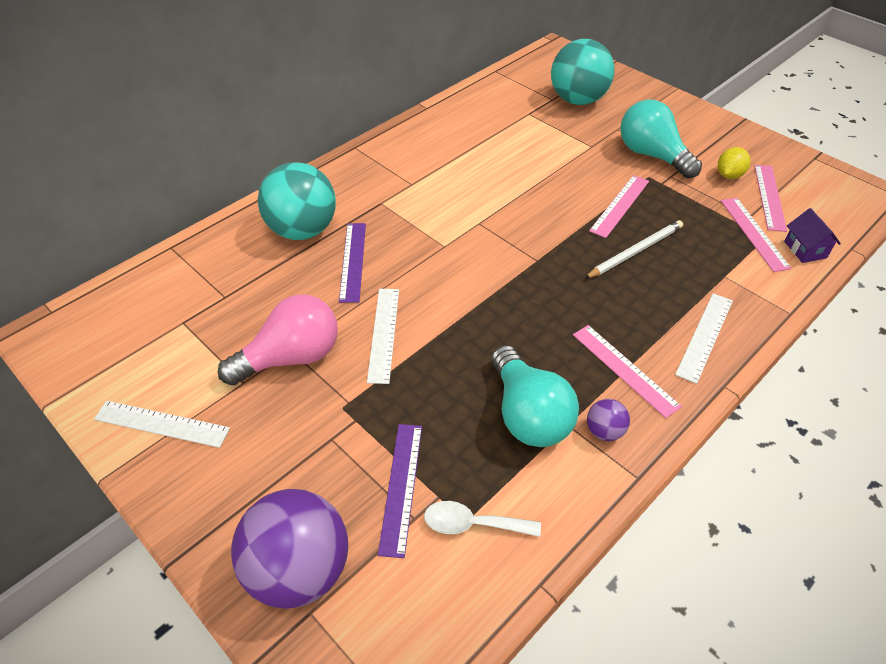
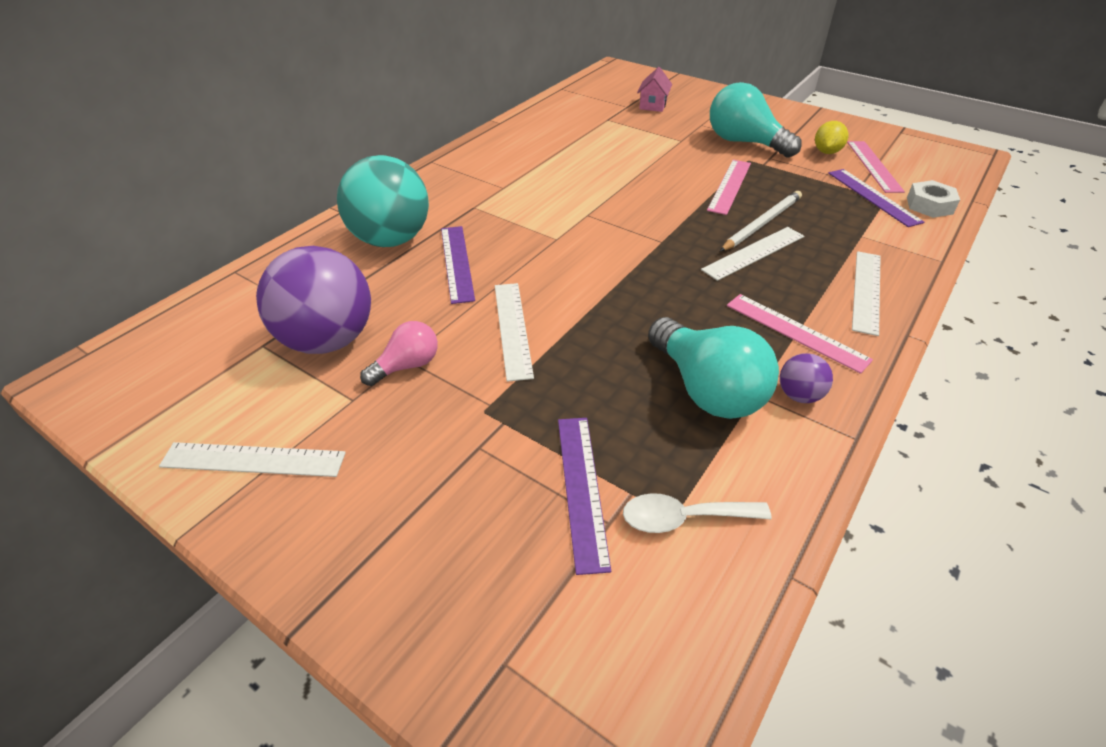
camera: 10 degrees left, 5 degrees down
pink light bulb [218,294,338,385] -> pink light bulb [360,321,438,386], size x0.55
purple ball [231,489,348,609] -> purple ball moved to [256,246,371,354]
turquoise ball [551,39,614,105] -> pink house [637,67,672,112]
pink ruler [721,198,791,272] -> purple ruler [828,169,924,227]
purple house [784,208,841,263] -> white nut [907,180,960,218]
none -> white ruler [701,227,804,281]

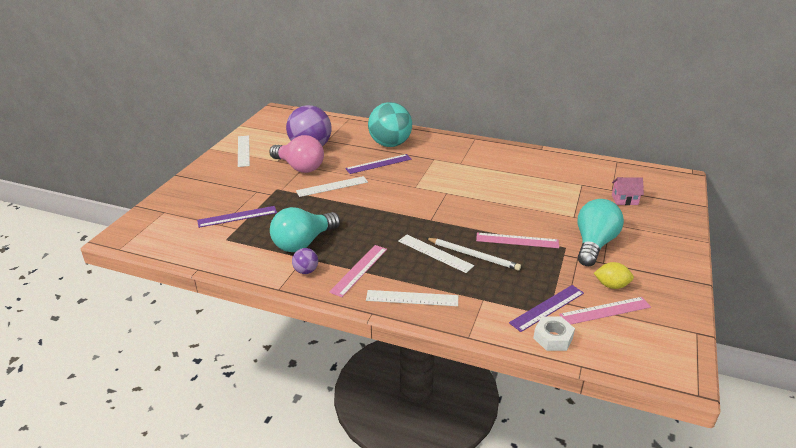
camera: 75 degrees right, 10 degrees down
pink light bulb [360,321,438,386] -> pink light bulb [269,135,324,173], size x1.81
white spoon [623,493,772,533] -> none

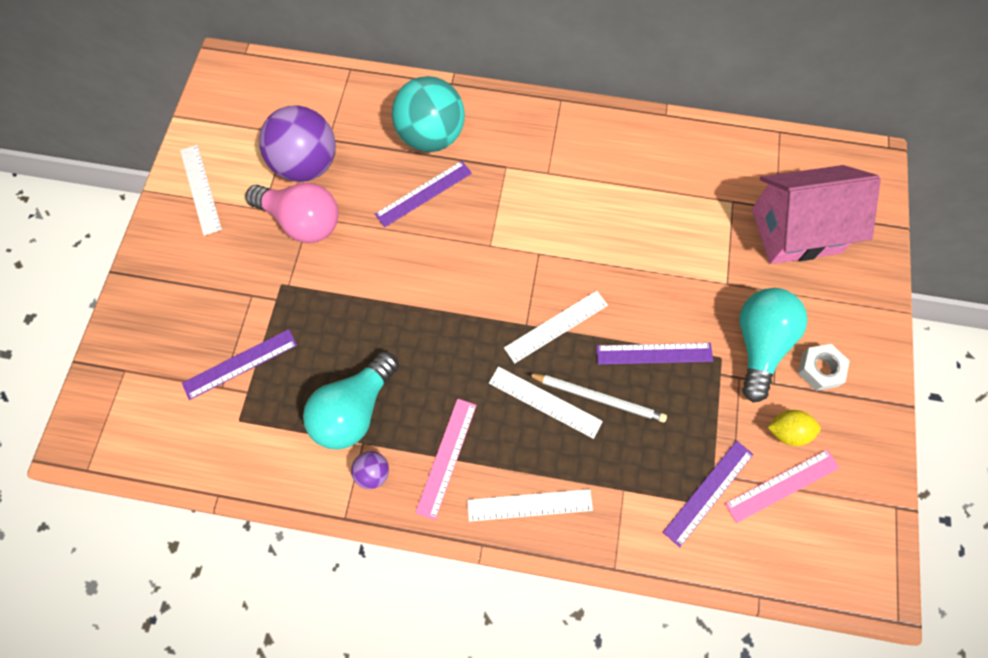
camera: 10 degrees left, 35 degrees up
white ruler [296,176,368,197] -> white ruler moved to [504,291,608,364]
pink ruler [476,233,559,248] -> purple ruler [596,343,713,365]
white nut [533,317,575,351] -> white nut moved to [798,344,850,391]
pink house [612,177,644,205] -> pink house [752,165,881,264], size x2.33

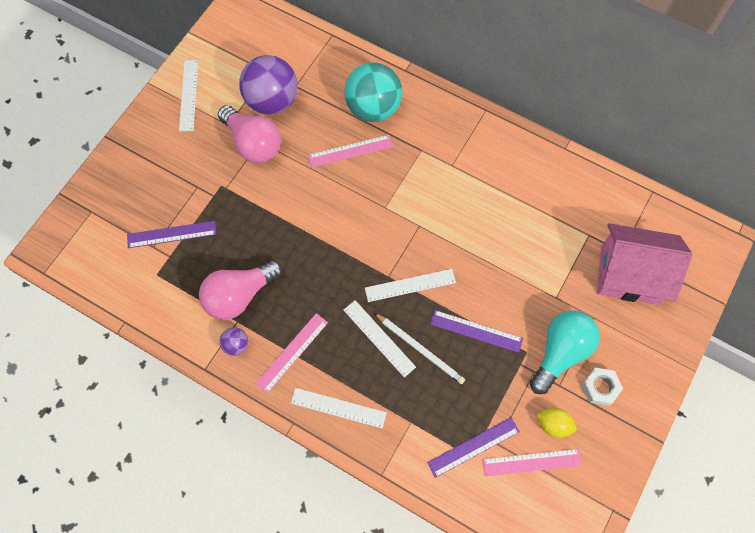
camera: 20 degrees right, 0 degrees up
turquoise light bulb [303,352,399,449] -> pink light bulb [199,260,283,320]
purple ruler [375,161,472,227] -> pink ruler [308,135,393,168]

